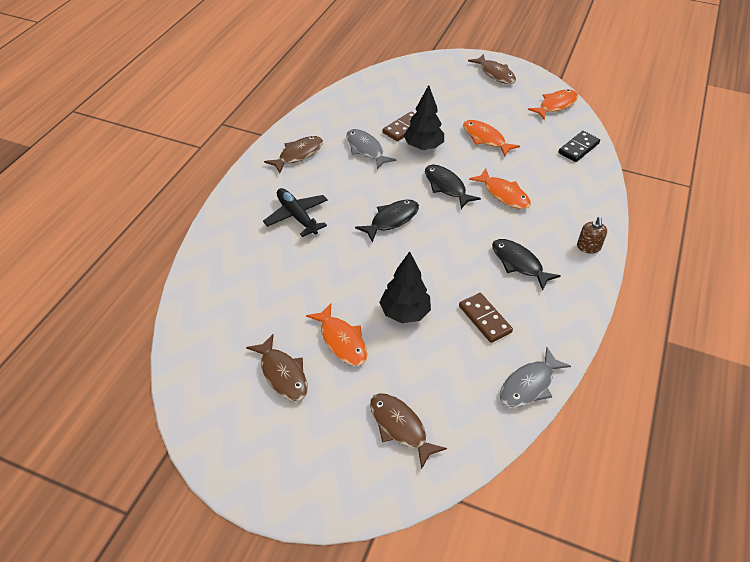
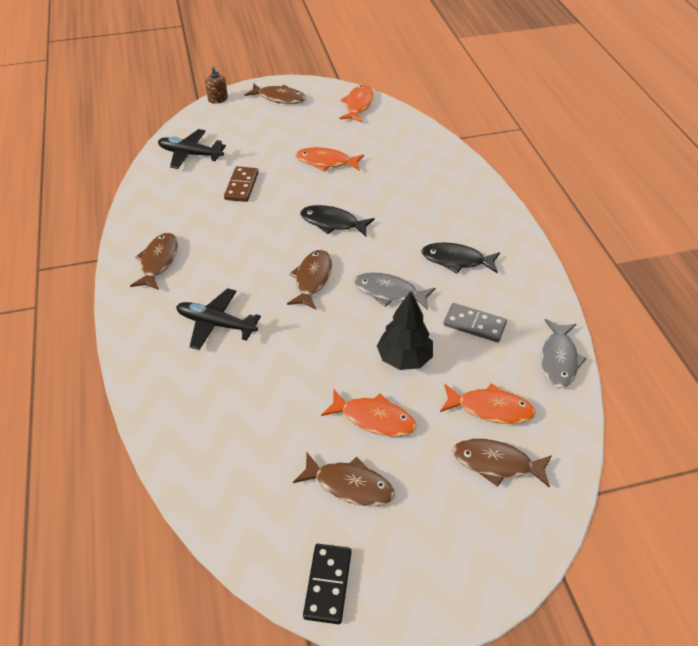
camera: 35 degrees left, 0 degrees up
grey fish [346,129,396,169] -> grey fish moved to [354,272,435,310]
black fish [355,200,419,242] -> brown fish [287,250,332,310]
black tree [403,85,444,150] -> none
brown domino [459,293,513,343] -> grey domino [444,303,507,342]
orange fish [469,169,531,209] -> orange fish moved to [440,383,536,424]
black domino [558,131,600,162] -> black domino moved to [303,544,351,624]
brown soap dispenser [577,217,607,254] -> brown soap dispenser moved to [205,66,228,104]
none -> black plane [158,129,226,169]

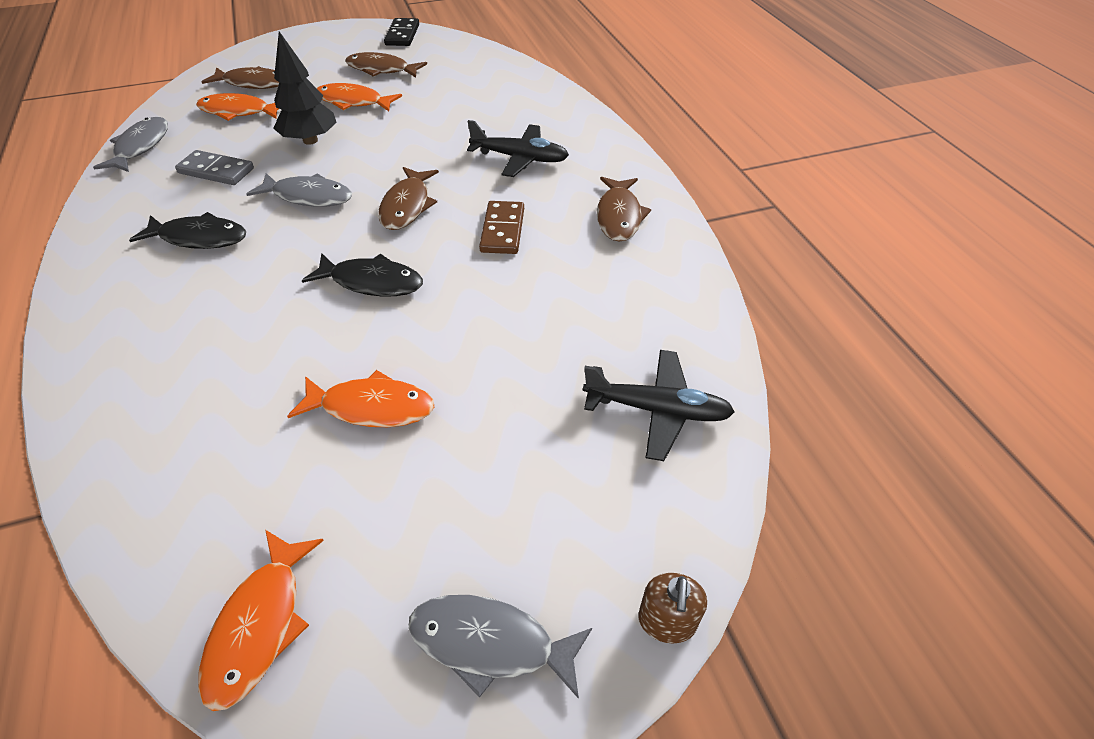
camera: 175 degrees right, 0 degrees up
brown soap dispenser [205,66,228,104] -> brown soap dispenser turned 135 degrees counterclockwise [638,573,707,643]
brown domino [224,166,259,202] -> brown domino moved to [479,201,524,254]
brown fish [245,83,306,104] -> grey fish [409,595,592,699]

